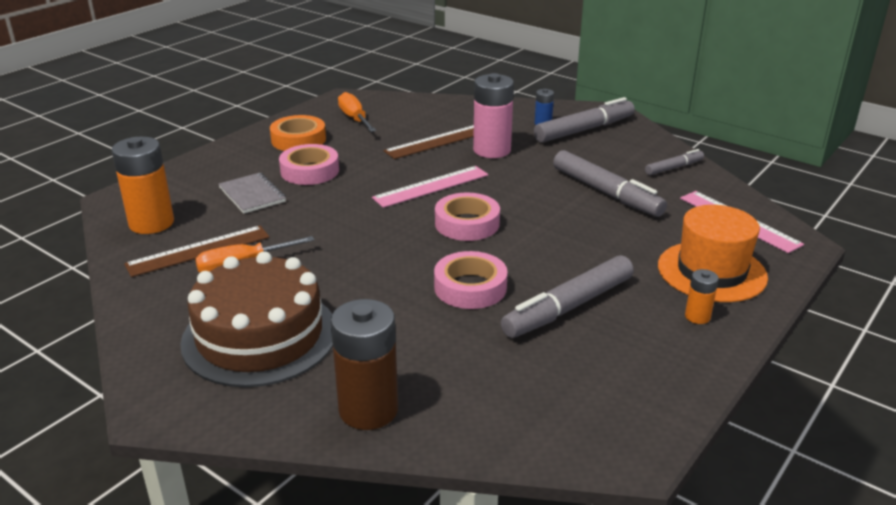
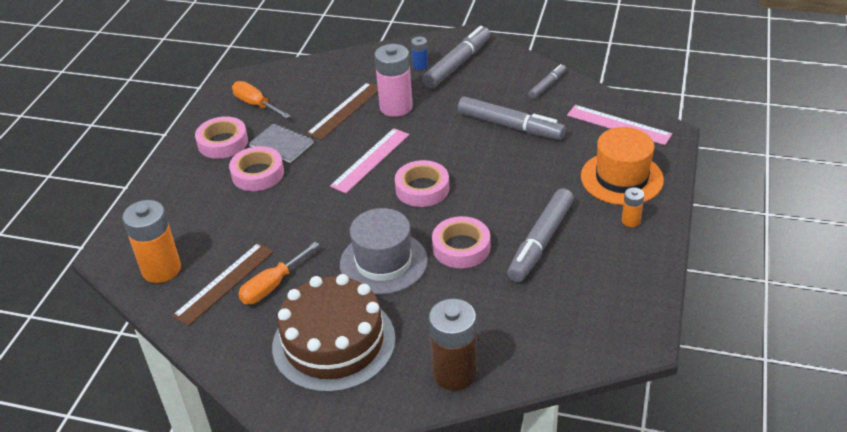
camera: 20 degrees left, 10 degrees up
grey notebook [219,173,286,214] -> grey notebook moved to [249,124,314,163]
orange tape [270,115,326,151] -> pink tape [195,116,248,159]
none -> grey hat [340,208,428,295]

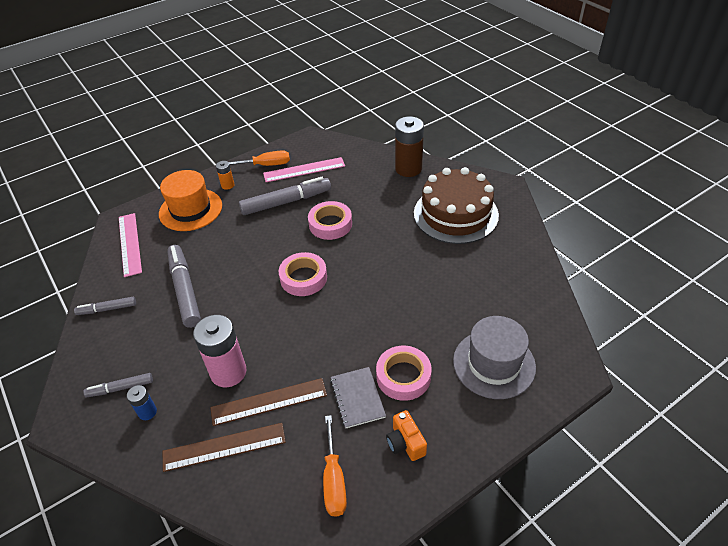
camera: 140 degrees left, 5 degrees up
orange battery [122,200,181,283] -> none
brown ruler [172,243,274,326] -> brown ruler moved to [163,423,286,472]
pink tape [195,116,248,159] -> orange camera [386,410,427,461]
orange screwdriver [238,242,319,304] -> orange screwdriver moved to [229,150,290,166]
pink ruler [330,128,409,193] -> pink ruler moved to [263,157,345,182]
grey hat [340,208,428,295] -> grey hat moved to [453,316,536,399]
grey marker [423,26,490,88] -> grey marker [84,373,153,398], size x0.54

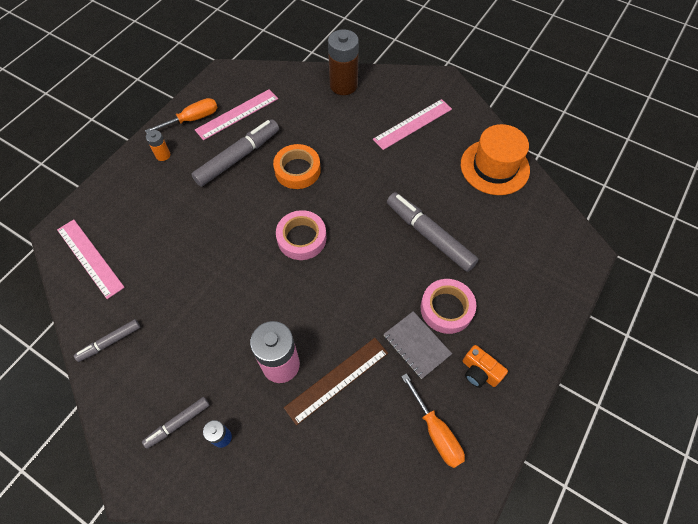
camera: 25 degrees left, 15 degrees up
orange hat [159,170,222,231] -> orange hat moved to [461,124,530,195]
brown ruler [163,423,286,472] -> none
grey marker [167,245,201,328] -> grey marker moved to [387,192,478,272]
pink tape [308,201,352,240] -> orange tape [273,144,321,189]
brown cake [414,167,499,244] -> pink ruler [373,99,452,150]
grey hat [453,316,536,399] -> none

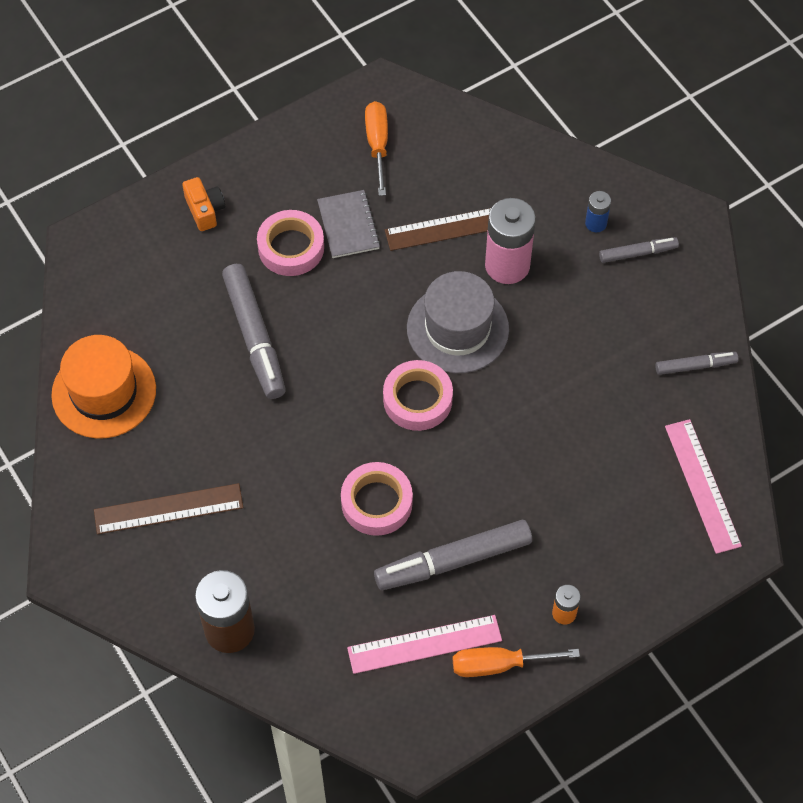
camera: 155 degrees left, 0 degrees up
orange tape [273,144,321,189] -> pink tape [341,462,413,536]
pink ruler [373,99,452,150] -> brown ruler [94,483,243,534]
orange camera [463,345,508,388] -> orange camera moved to [182,177,225,231]
none -> grey hat [407,271,509,373]

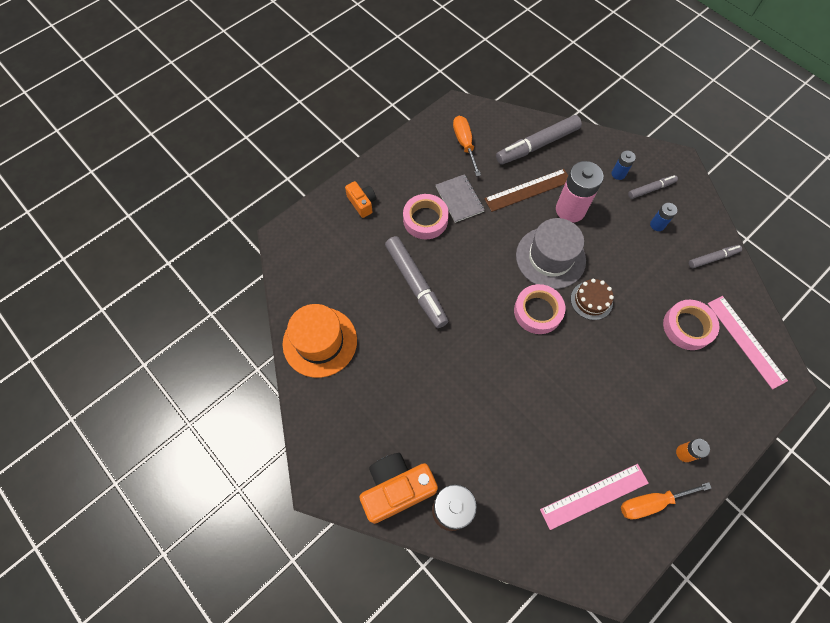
camera: 10 degrees left, 5 degrees up
brown ruler [94,483,243,534] -> none
pink tape [341,462,413,536] -> pink tape moved to [663,300,719,350]
grey marker [374,520,532,590] -> grey marker moved to [496,115,582,165]
none -> orange camera [359,453,438,524]
none -> brown cake [571,279,614,320]
none -> blue battery [650,203,677,231]

